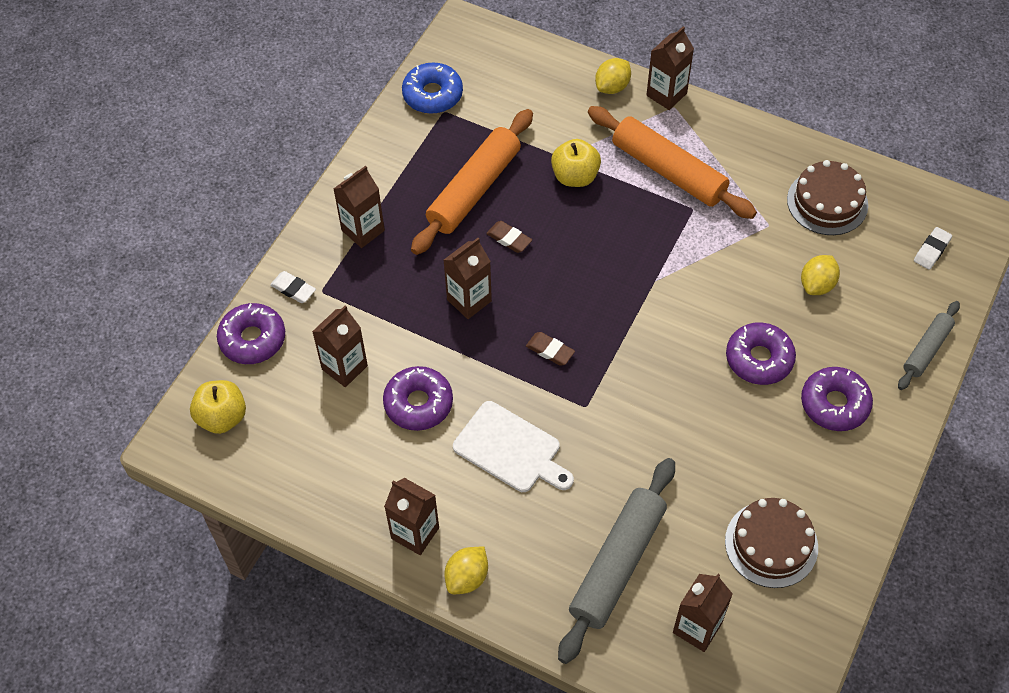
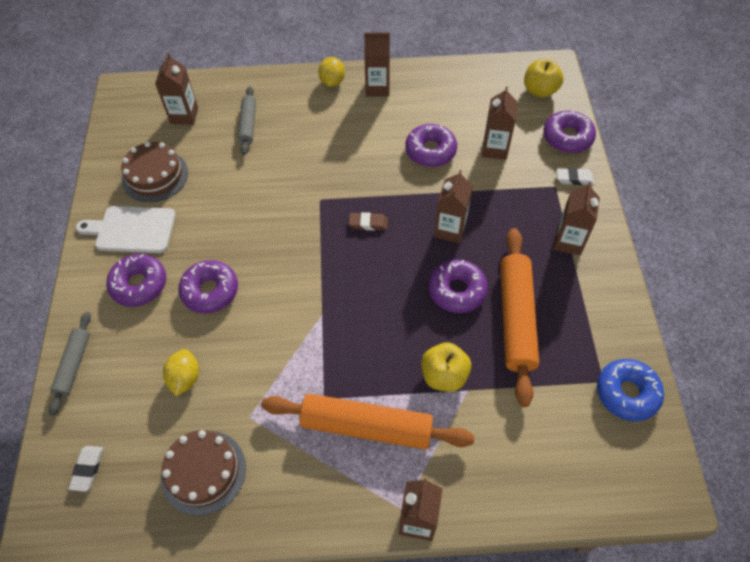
camera: 150 degrees right, 0 degrees up
white cutting board [453,401,574,492] -> white cutting board moved to [76,206,176,253]
brown eraser [486,221,532,253] -> purple donut [428,260,488,313]
grey rolling pin [558,458,675,664] -> grey rolling pin [238,86,256,155], size x0.55
yellow lemon [595,58,631,94] -> none

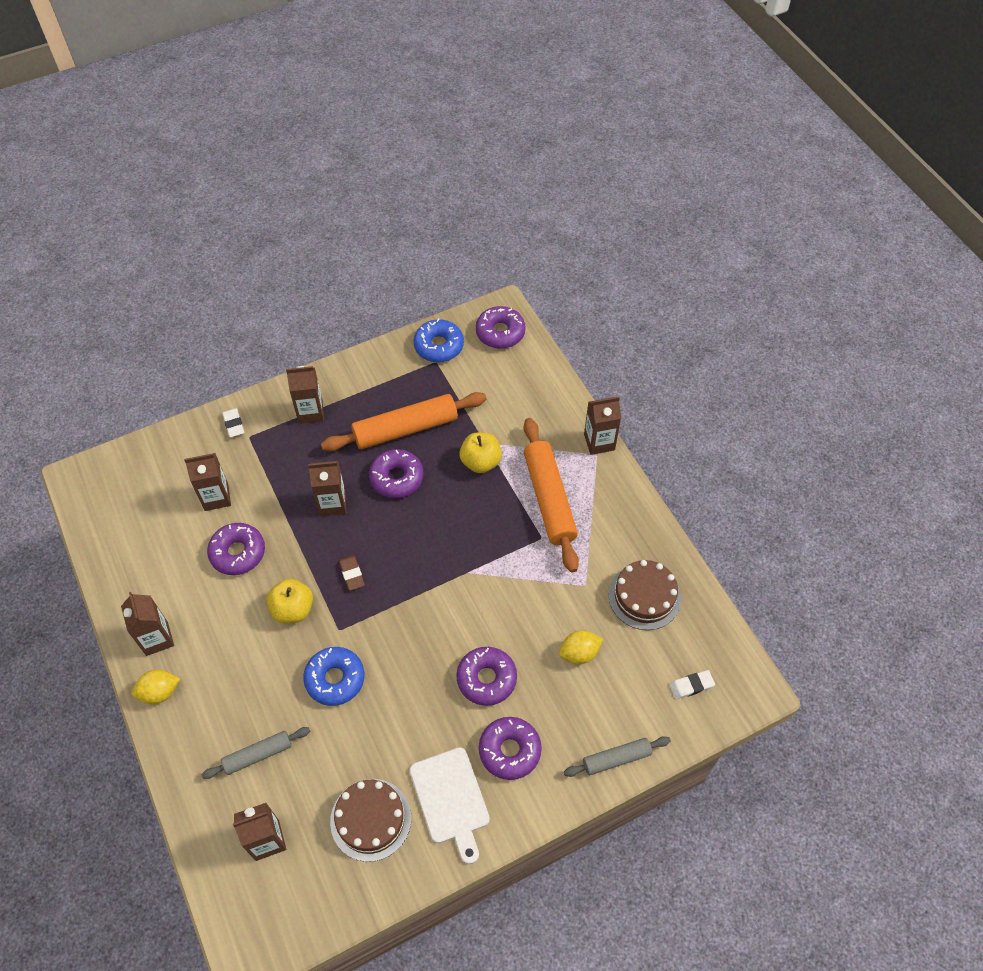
camera: 115 degrees left, 0 degrees up
yellow apple [524,59,563,98] -> yellow apple moved to [266,579,313,624]
purple donut [543,110,596,153] -> purple donut moved to [476,306,526,349]
none -> blue donut [303,647,364,706]

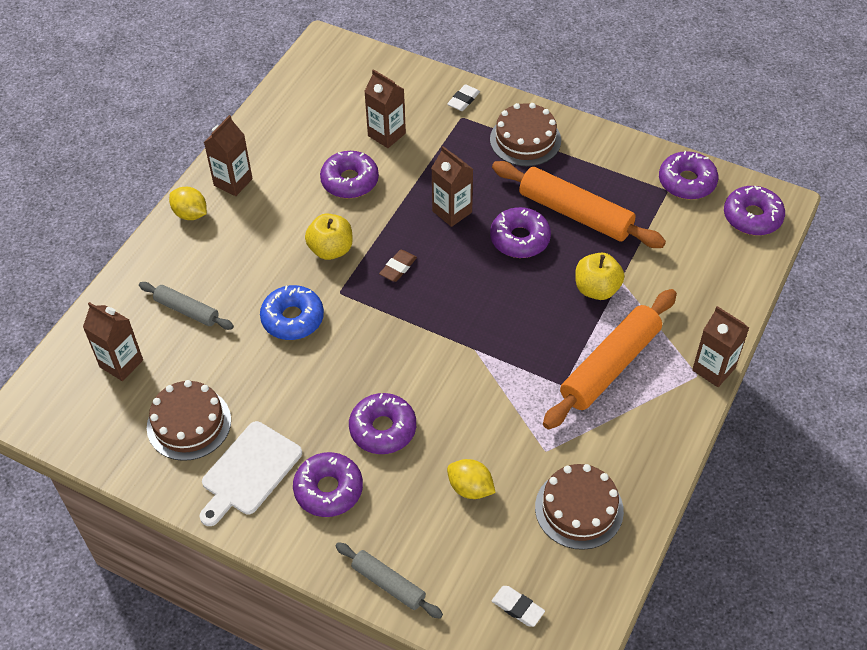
camera: 55 degrees right, 5 degrees down
brown carton [286,366,324,424] -> brown cake [490,103,561,166]
blue donut [413,319,464,362] -> purple donut [659,151,718,200]

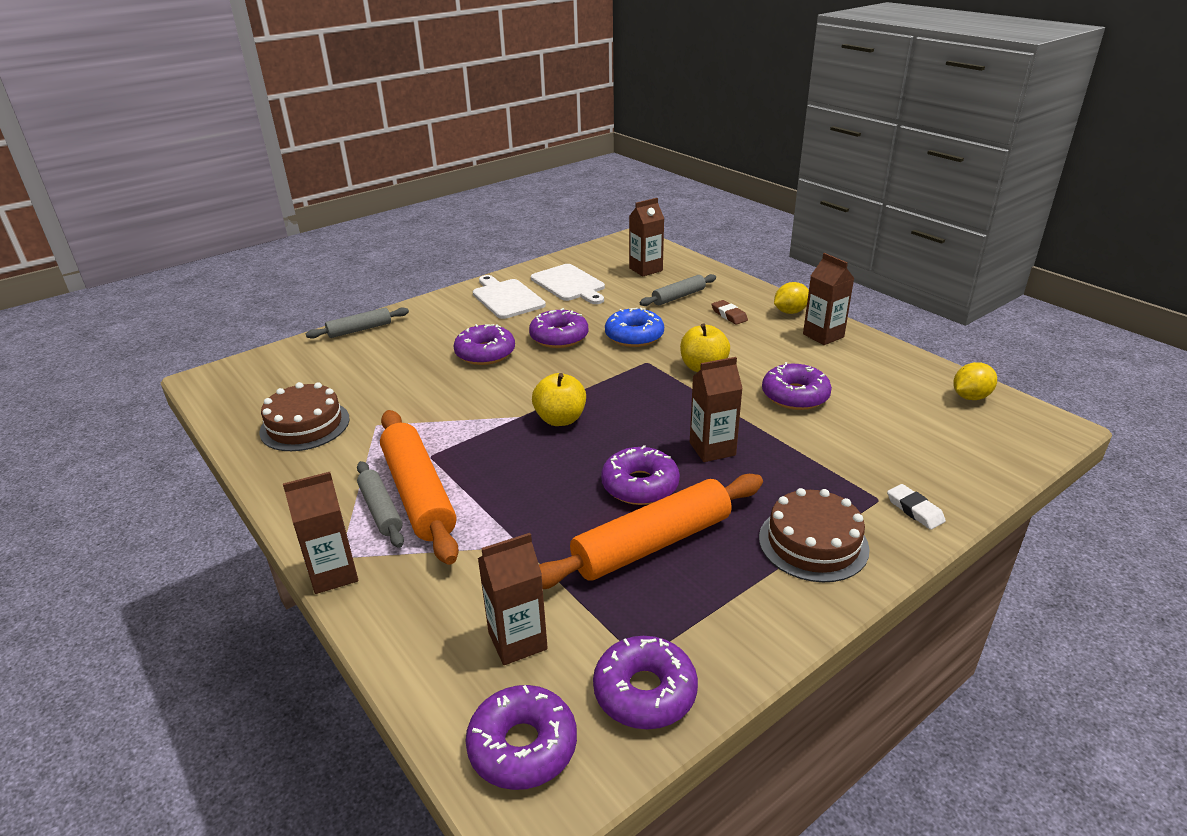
camera: 115 degrees right, 20 degrees down
brown cake [147,380,231,461] -> white cutting board [531,264,605,304]
purple donut [293,452,363,517] -> purple donut moved to [529,308,588,348]
brown carton [364,69,406,148] -> brown carton moved to [478,533,548,665]
brown eraser [379,250,417,282] -> brown eraser moved to [712,300,748,325]
yellow lemon [447,459,496,499] -> yellow lemon moved to [953,362,997,400]
white eraser [492,586,545,627] -> none
yellow apple [575,253,624,300] -> yellow apple moved to [532,373,586,426]
none -> grey rolling pin [357,461,404,548]

